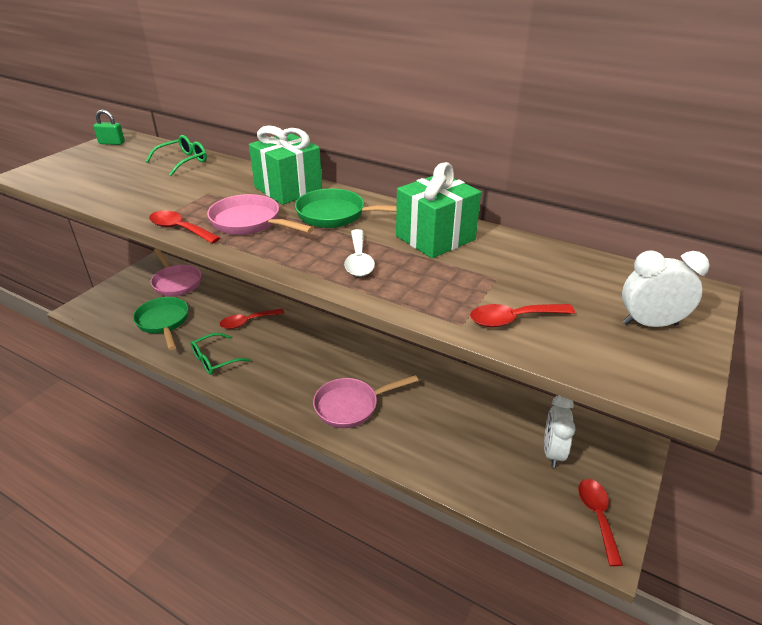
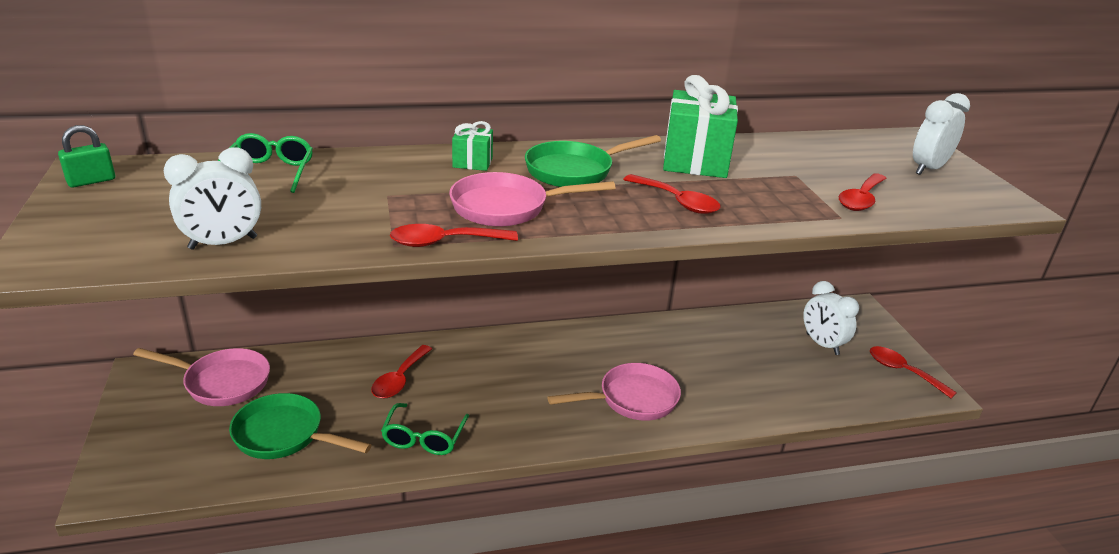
camera: 45 degrees left, 5 degrees down
green gift [249,125,322,205] -> green gift [452,121,493,171], size x0.50
pink pan [313,375,419,428] -> pink pan turned 135 degrees counterclockwise [547,363,681,421]
white spoon [344,229,375,277] -> red spoon [623,174,721,214]
none -> white clock [164,147,261,250]

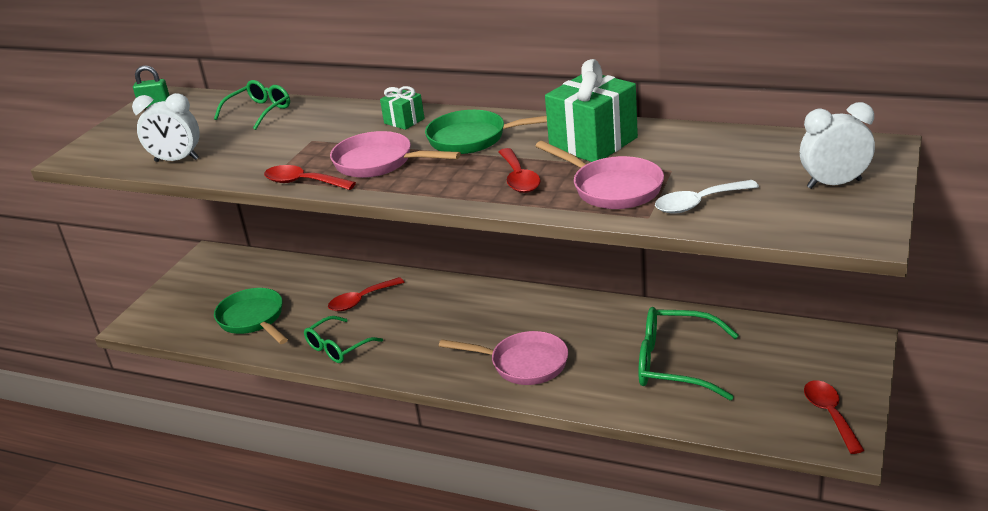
camera: 40 degrees right, 0 degrees up
pink pan [133,348,270,406] -> pink pan moved to [535,141,664,209]
white clock [803,281,859,355] -> none
red spoon [838,173,887,211] -> white spoon [655,180,759,214]
none -> green glasses [638,307,739,400]

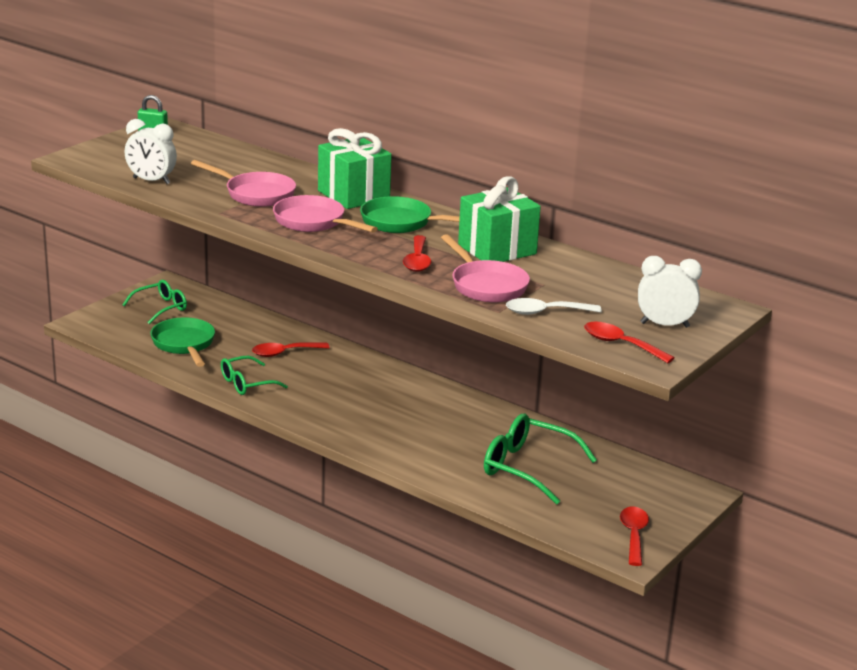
camera: 10 degrees right, 5 degrees down
green glasses [214,80,290,130] -> green glasses moved to [122,280,187,324]
red spoon [264,165,356,190] -> red spoon moved to [584,322,675,363]
green gift [380,86,425,130] -> green gift [318,128,392,209], size x2.01
pink pan [439,331,568,385] -> pink pan moved to [191,160,296,207]

